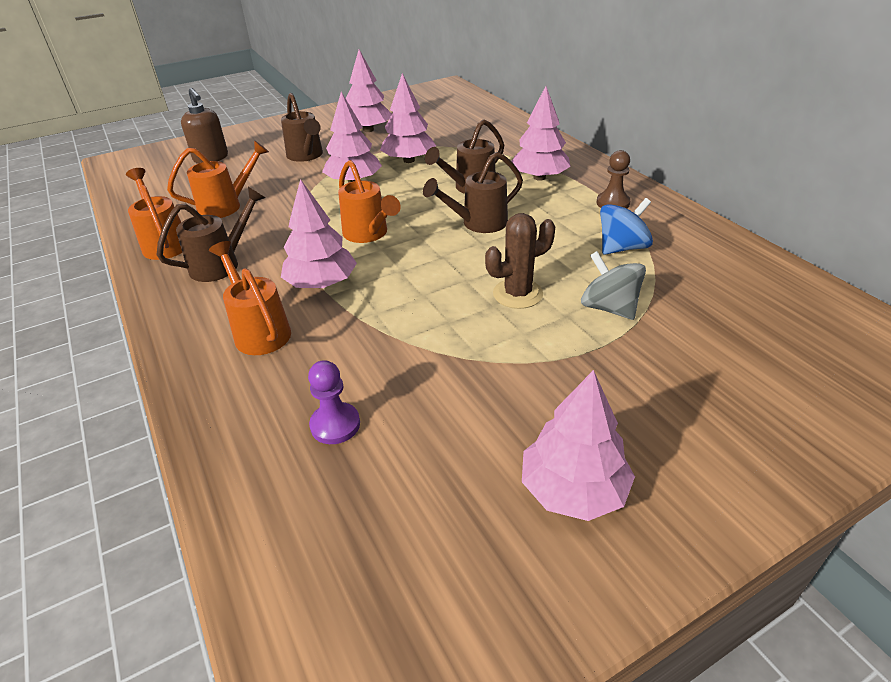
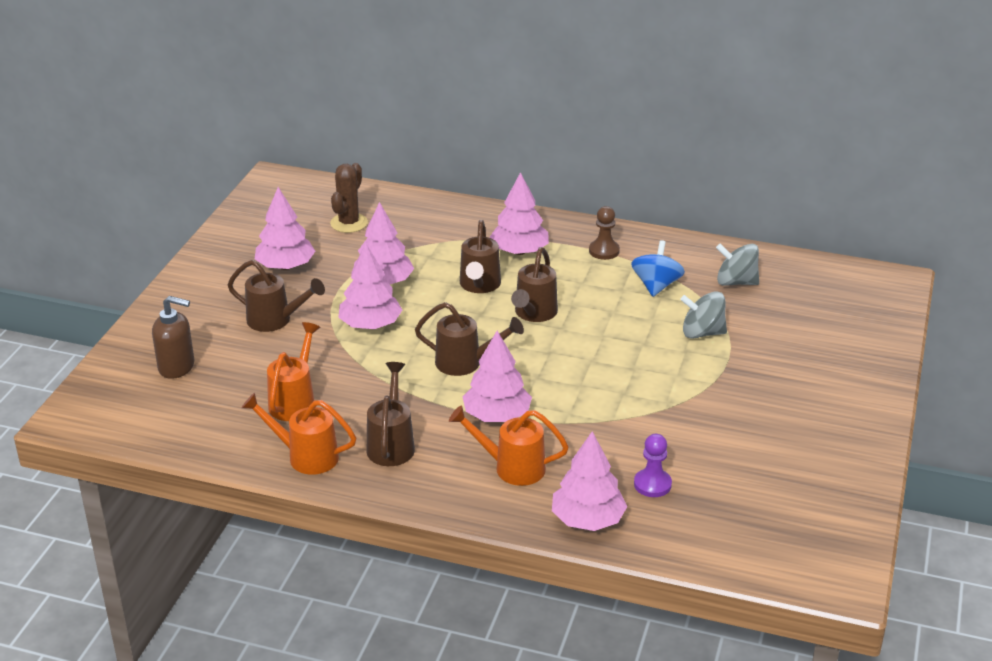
camera: 45 degrees left, 5 degrees down
orange watering can [338,160,401,243] -> brown watering can [415,302,524,376]
brown cactus [485,213,555,309] -> brown cactus moved to [330,163,368,233]
pink tree [522,370,635,521] -> pink tree moved to [552,431,627,531]
none -> grey spinning top [716,244,759,286]

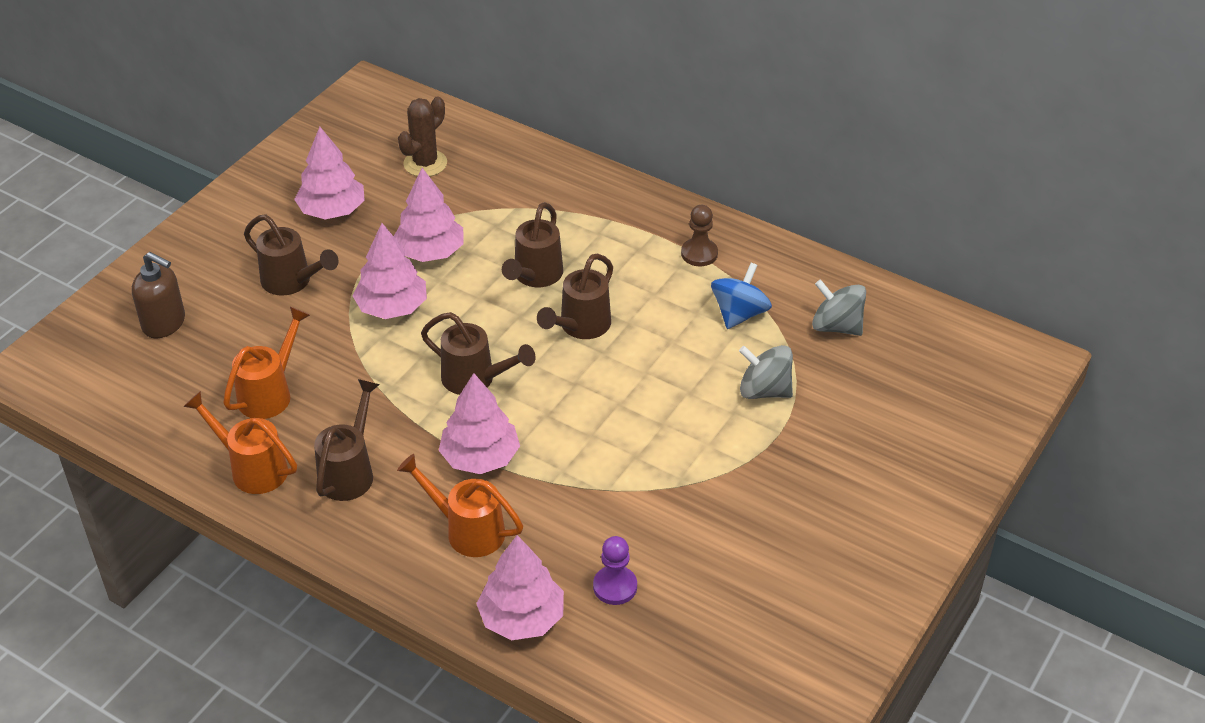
camera: 15 degrees right, 10 degrees up
pink tree [489,172,549,255] -> none

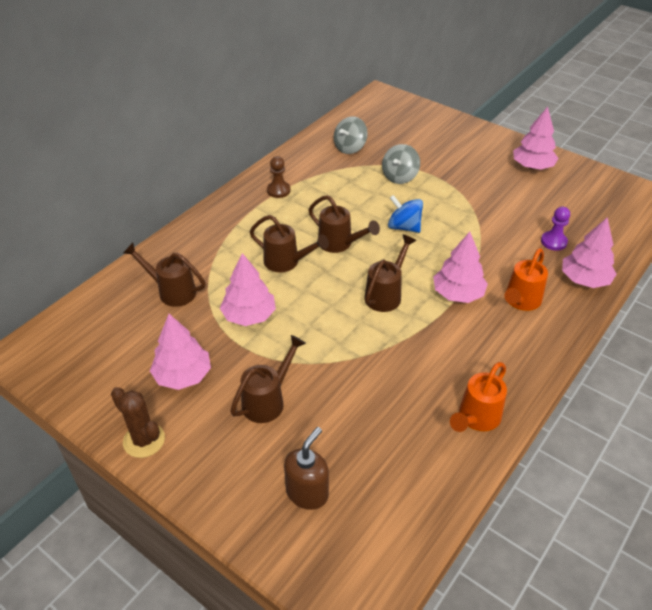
camera: 85 degrees left, 0 degrees up
orange watering can [223,307,310,419] -> none
brown watering can [314,379,380,501] -> brown watering can moved to [123,243,205,307]
pink tree [353,223,427,319] -> pink tree moved to [513,107,558,170]
brown cactus [398,96,447,177] -> brown cactus moved to [111,387,165,458]
blue spinning top [711,263,772,329] -> blue spinning top moved to [388,195,423,233]

